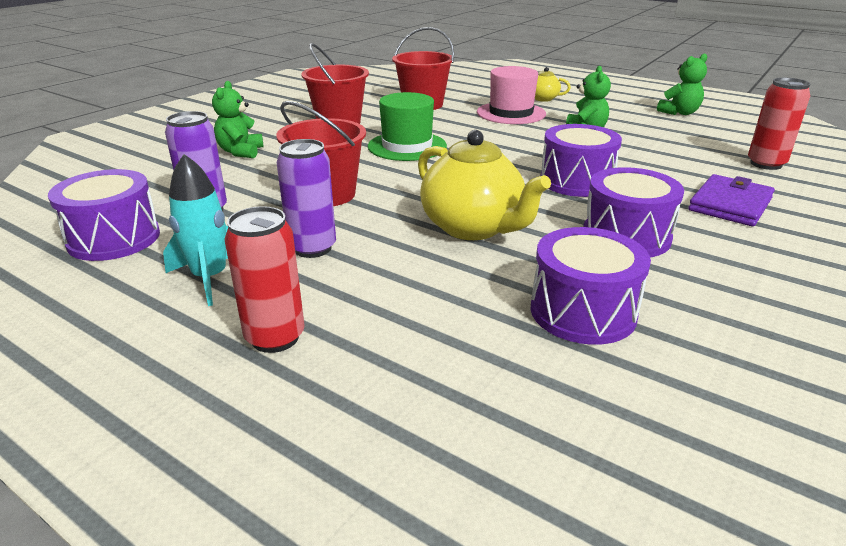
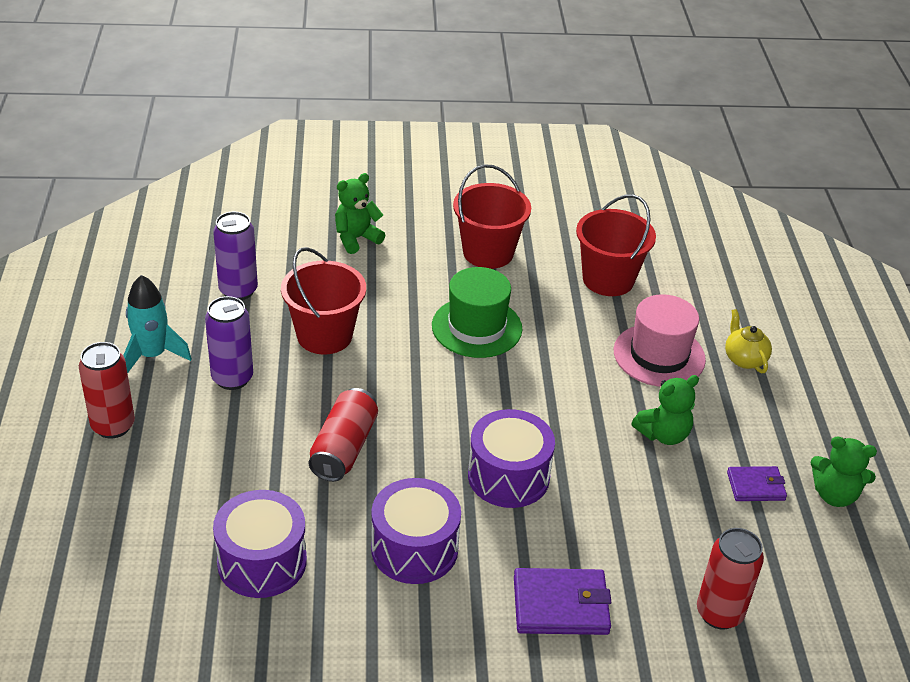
camera: 50 degrees right, 10 degrees up
purple drum [48,169,160,261] -> none
yellow teapot [418,130,551,240] -> red can [309,388,378,482]
none -> purple wallet [727,466,787,501]

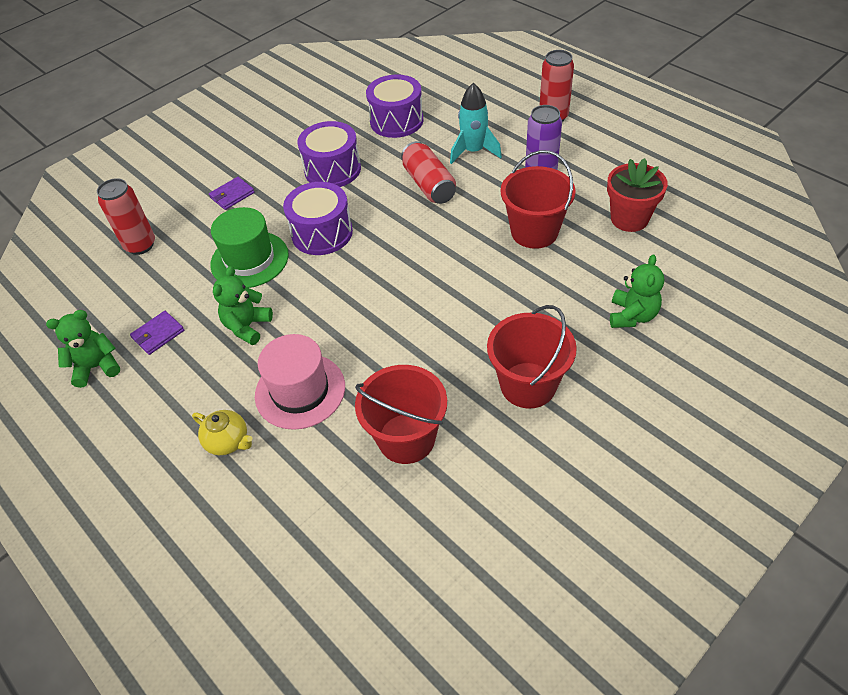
camera: 145 degrees right, 10 degrees up
turquoise rocket [123,275,192,373] -> turquoise rocket moved to [450,83,502,164]
purple can [213,212,258,300] -> red flower pot [607,158,668,232]
green hat [432,267,522,358] -> green hat moved to [210,207,289,288]
purple wallet [514,568,612,635] -> purple wallet [209,177,255,210], size x0.62

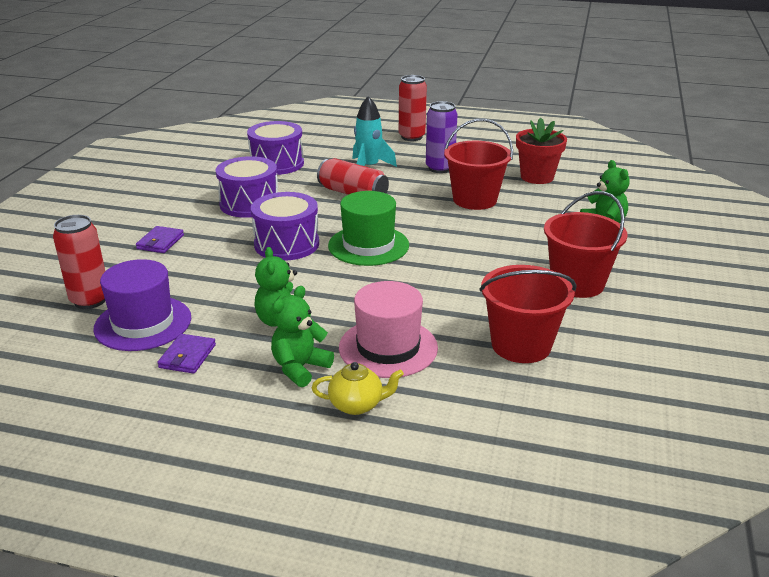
camera: 35 degrees left, 20 degrees down
green teddy bear [46,310,120,388] -> green teddy bear moved to [271,286,334,387]
green hat [210,207,289,288] -> green hat moved to [328,191,409,266]
none -> purple hat [93,259,191,351]

